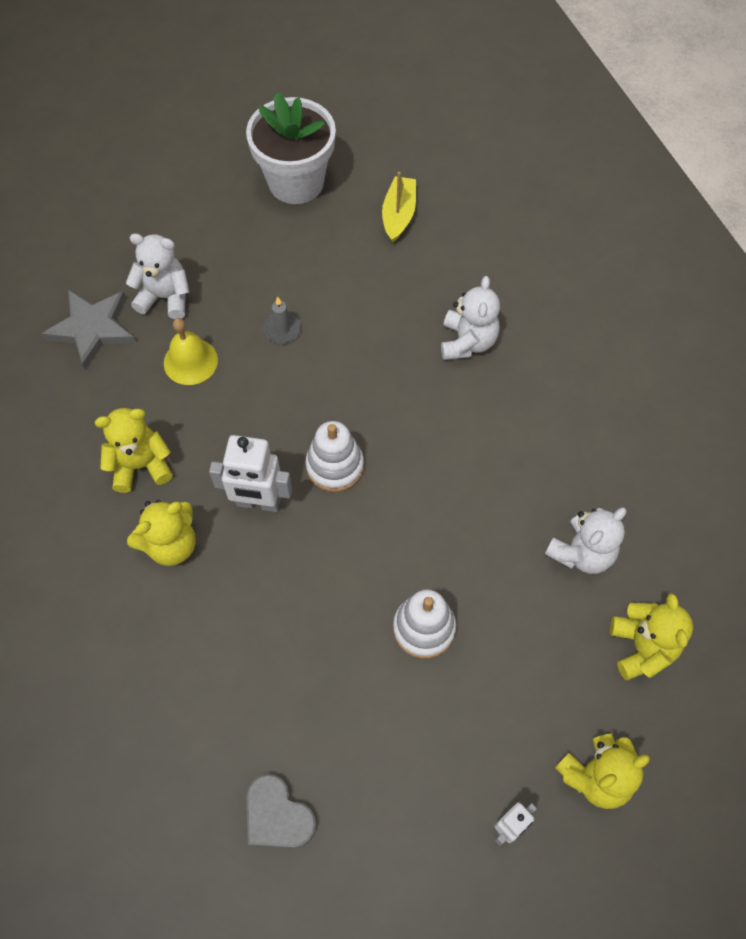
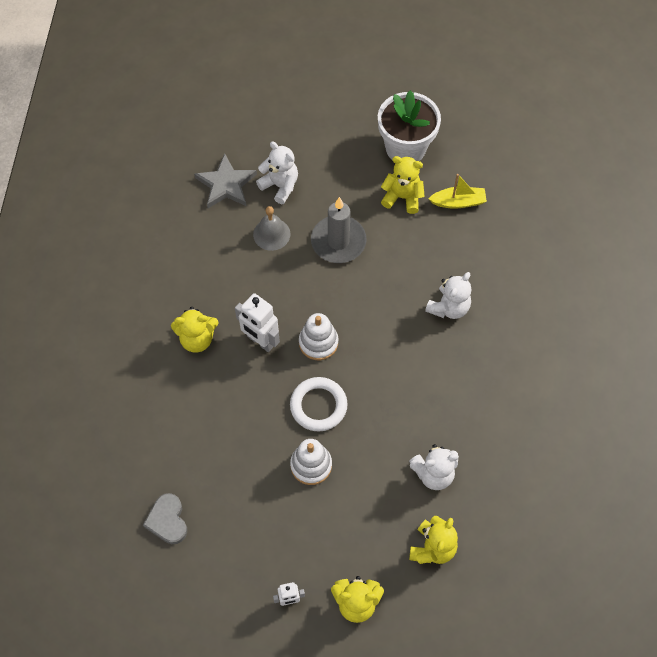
camera: 30 degrees right, 0 degrees up
yellow teddy bear [95,408,173,493] -> yellow teddy bear moved to [381,156,425,214]
yellow bell [164,318,218,385] -> grey bell [253,206,291,251]
grey candle [263,296,301,343] -> grey candle [311,197,366,263], size x2.11
yellow boat [382,172,416,242] -> yellow boat turned 45 degrees clockwise [428,174,487,209]
none -> white ring [290,377,348,432]

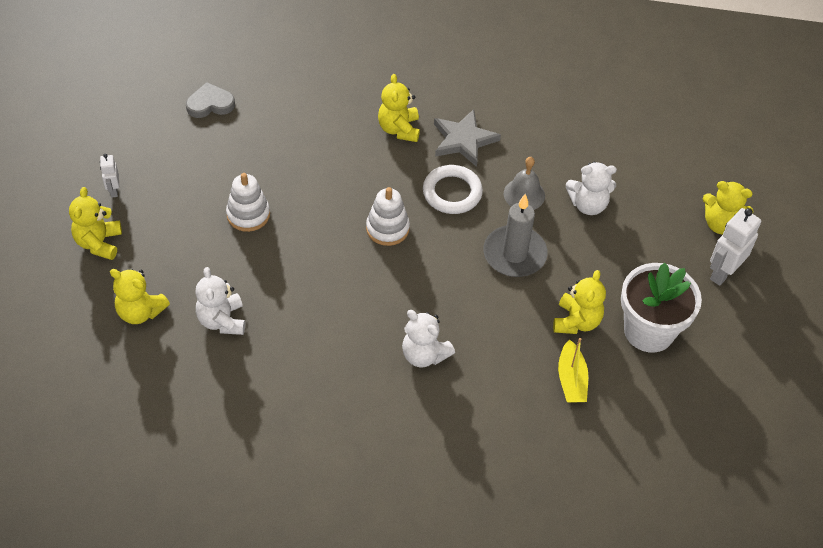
camera: 90 degrees right, 10 degrees down
grey star [194,154,257,208] -> grey star moved to [434,109,501,167]
white robot [235,293,280,352] -> white robot moved to [710,208,761,286]
white teddy bear [256,142,298,204] -> white teddy bear turned 45 degrees clockwise [566,162,617,215]
white ring [290,377,348,432] -> white ring moved to [423,165,483,214]
none -> yellow teddy bear [703,181,754,235]

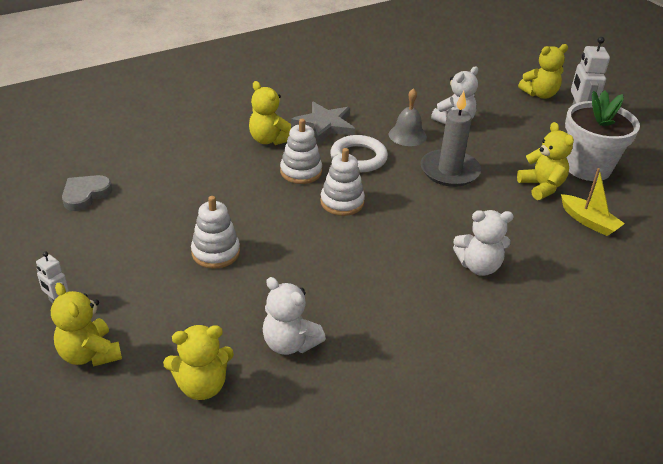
camera: 40 degrees left, 15 degrees down
none -> white stacking toy [280,119,322,184]

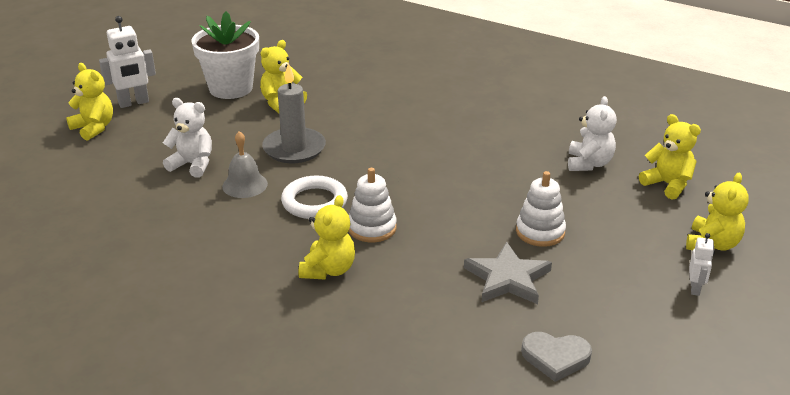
camera: 115 degrees left, 5 degrees down
grey star [291,102,355,143] -> grey star moved to [464,242,552,304]
white stacking toy [320,148,365,216] -> none
white teddy bear [453,210,514,276] -> none
yellow boat [561,168,625,236] -> none

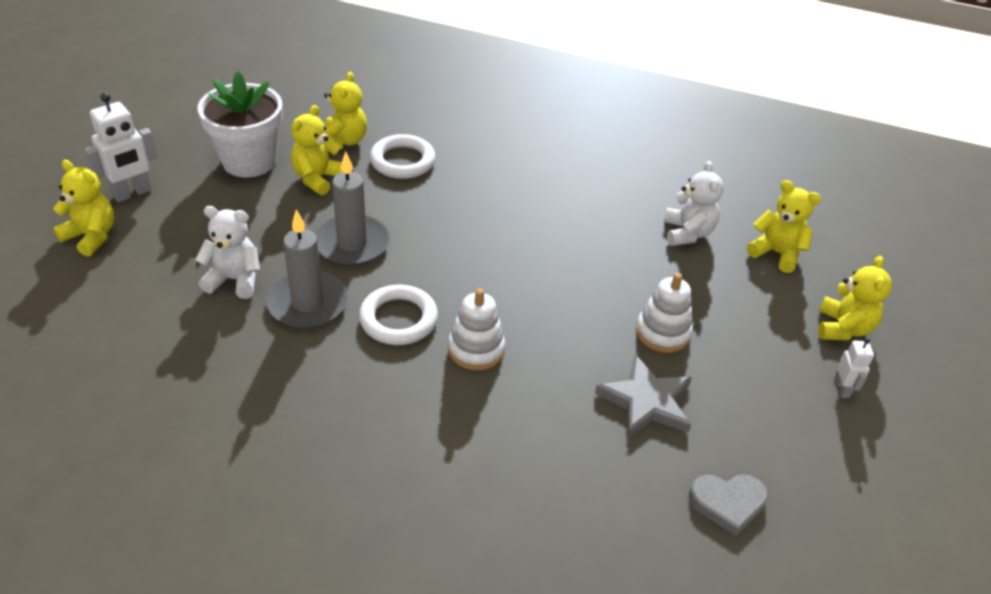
camera: 15 degrees left, 10 degrees up
grey bell [222,131,268,198] -> grey candle [266,209,348,329]
yellow teddy bear [299,195,355,279] -> yellow teddy bear moved to [324,72,367,149]
none -> white ring [370,134,436,179]

